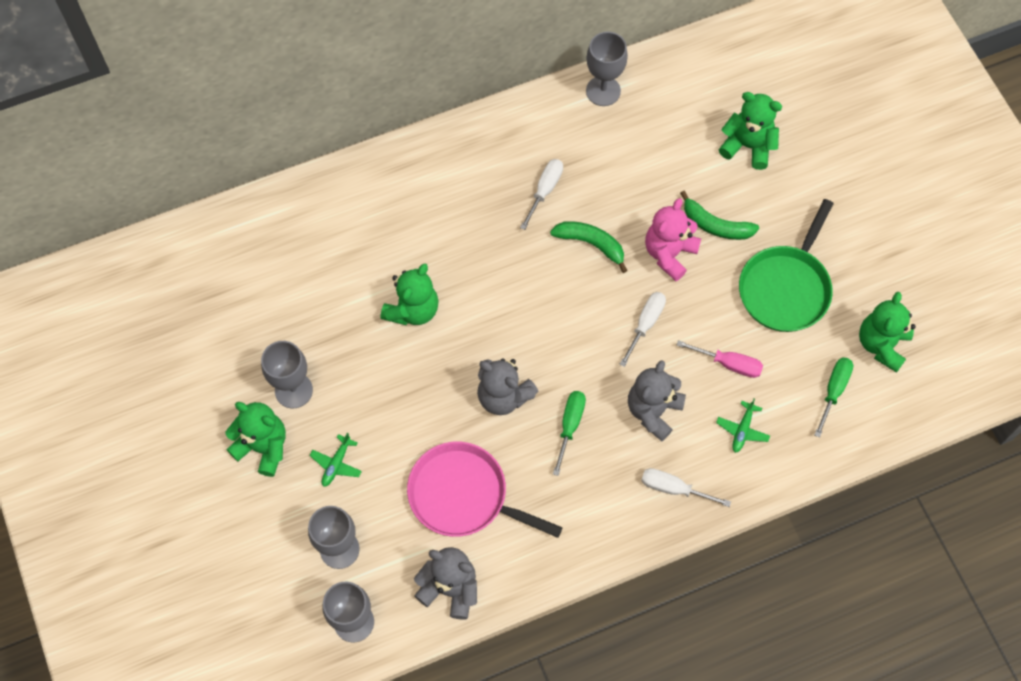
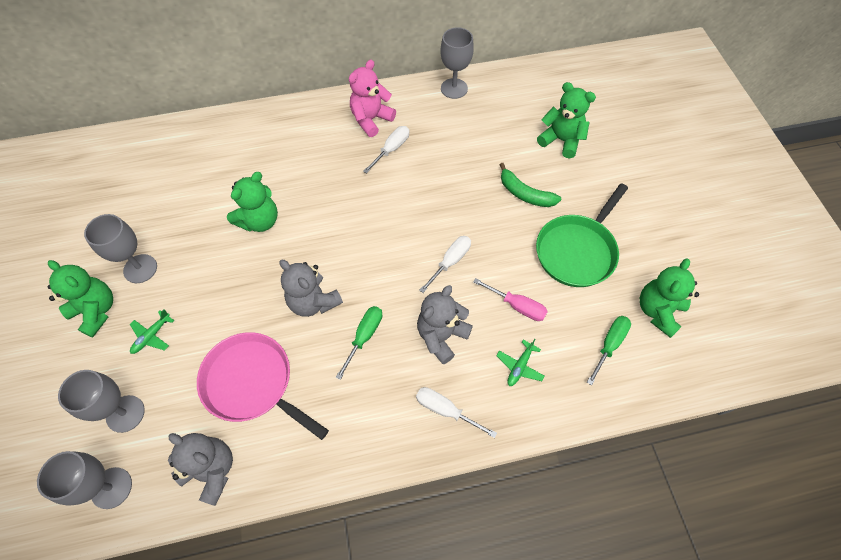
camera: 10 degrees right, 5 degrees down
green banana [550,221,628,273] -> none
pink teddy bear [645,198,701,281] -> pink teddy bear moved to [349,60,396,137]

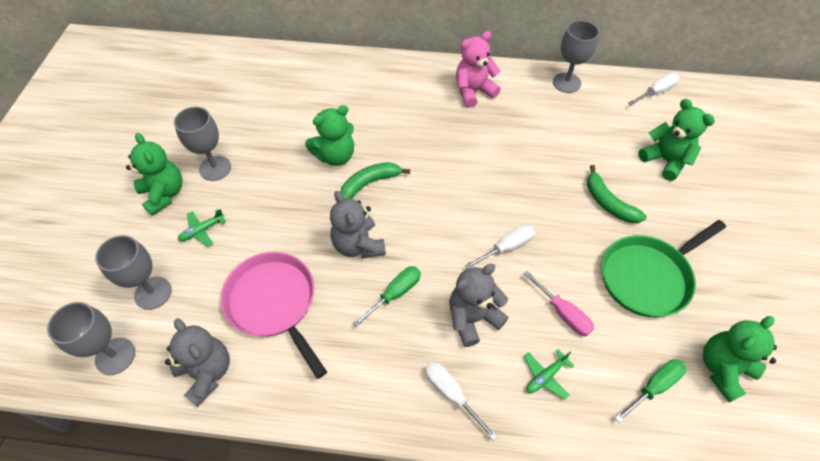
camera: 20 degrees right, 5 degrees down
white screwdriver [363,126,409,174] -> white screwdriver moved to [628,73,679,105]
none -> green banana [340,162,410,199]

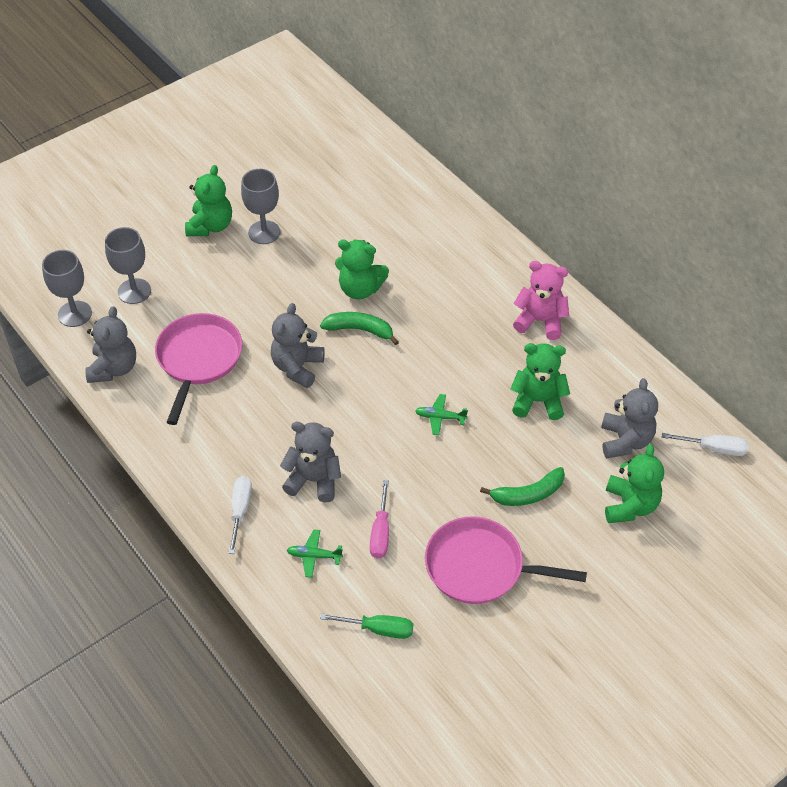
camera: 45 degrees right, 5 degrees down
green plane [178,209,226,247] -> green plane moved to [415,394,468,435]
green screwdriver [353,266,421,327] -> none
white screwdriver [465,225,535,269] -> none
grey goblet [553,20,599,93] -> none
green banana [587,165,647,223] -> green banana turned 120 degrees counterclockwise [480,467,565,506]
green pan [602,220,726,317] -> pink pan [425,516,587,604]
green teddy bear [703,316,777,402] -> green teddy bear moved to [510,343,570,420]
none -> grey teddy bear [601,378,658,458]

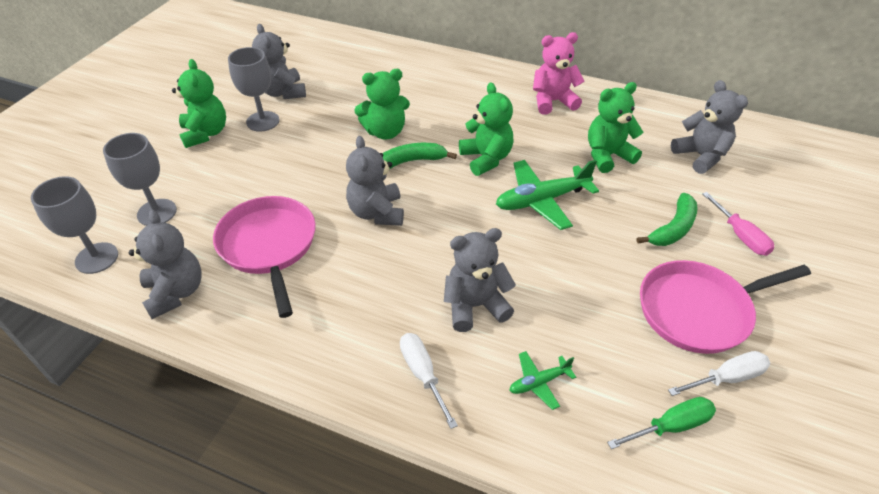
camera: 30 degrees left, 5 degrees down
pink screwdriver [370,480,389,558] -> pink screwdriver moved to [702,192,774,256]
green plane [415,394,468,435] -> green plane [496,160,599,230], size x1.94
green teddy bear [605,444,664,523] -> green teddy bear moved to [459,82,513,176]
white screwdriver [662,433,749,456] -> white screwdriver moved to [668,351,770,396]
none -> grey teddy bear [252,24,306,99]

